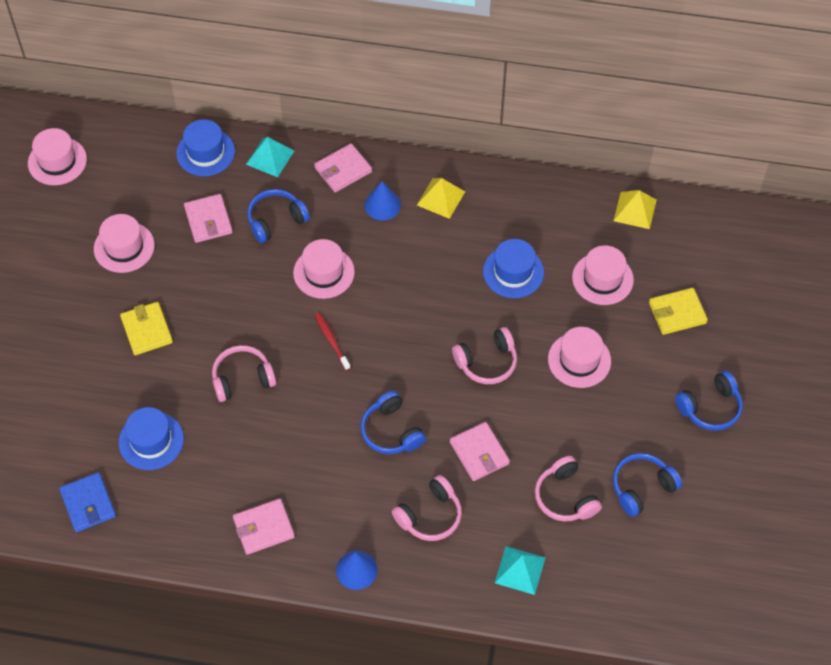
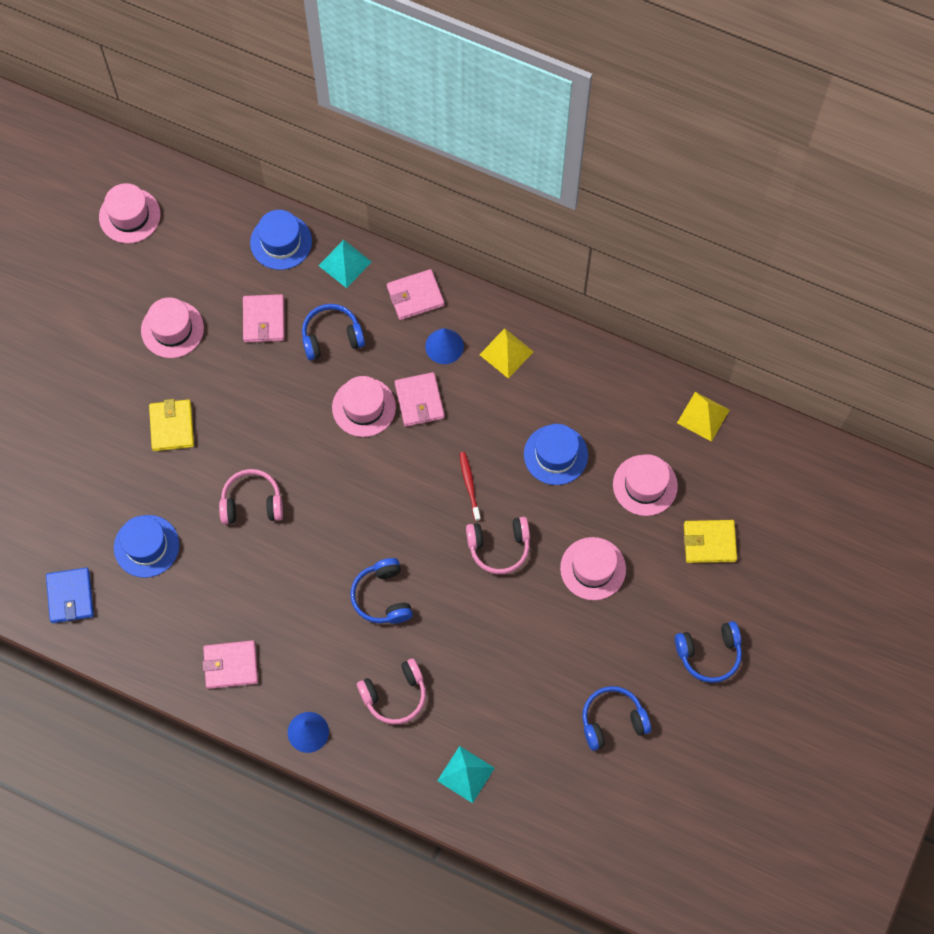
camera: 15 degrees right, 10 degrees up
red toothbrush [315,313,350,371] -> red toothbrush moved to [459,452,481,521]
pink wallet [450,422,510,481] -> pink wallet moved to [395,372,445,427]
pink headphones [535,456,602,521] -> none

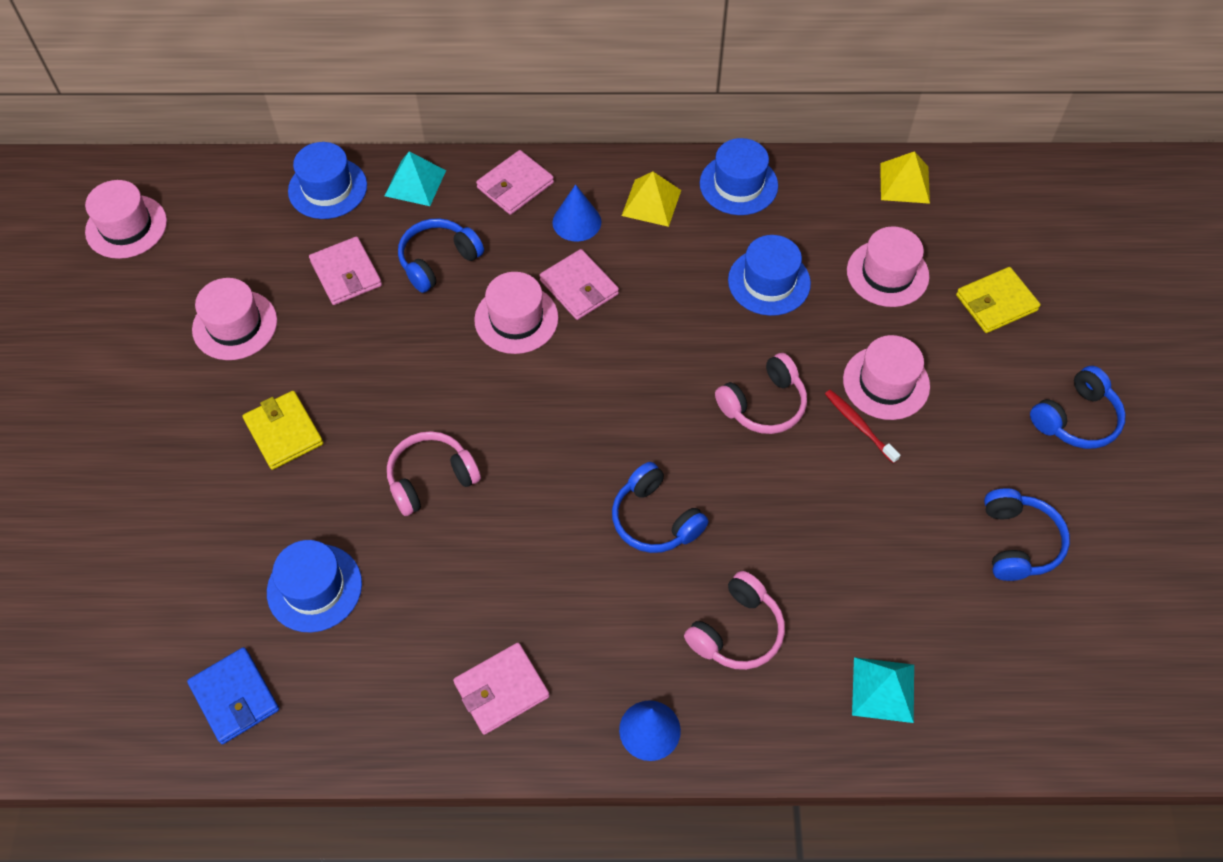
camera: 25 degrees left, 10 degrees down
red toothbrush [459,452,481,521] -> red toothbrush moved to [825,390,900,464]
blue headphones [582,686,651,751] -> blue headphones turned 135 degrees clockwise [984,488,1070,581]
none -> blue hat [700,138,778,215]

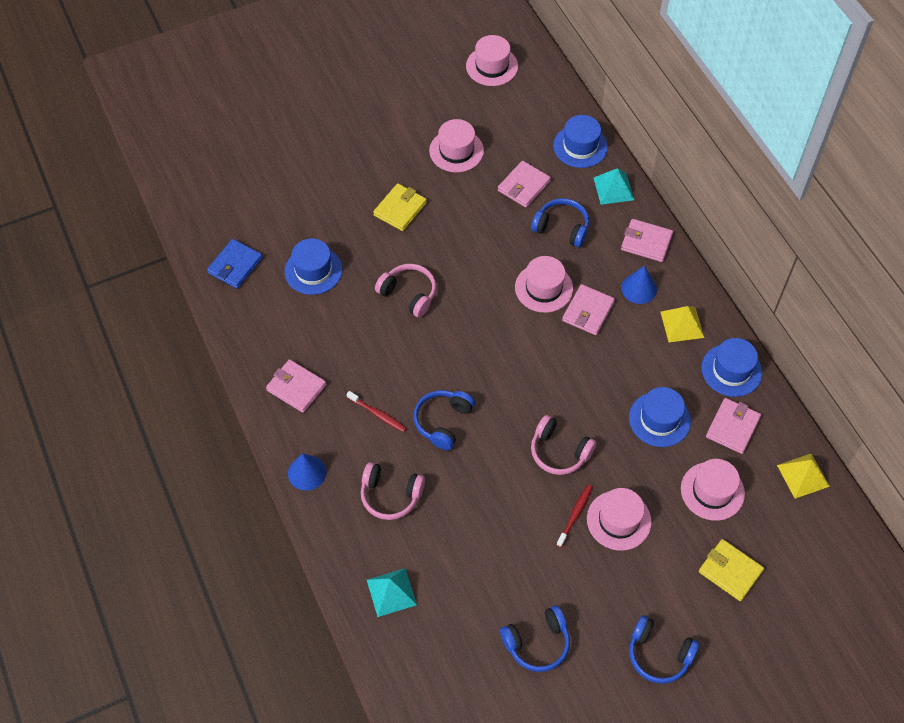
camera: 65 degrees right, 0 degrees up
none -> red toothbrush [347,391,407,432]
none -> pink wallet [706,398,761,454]

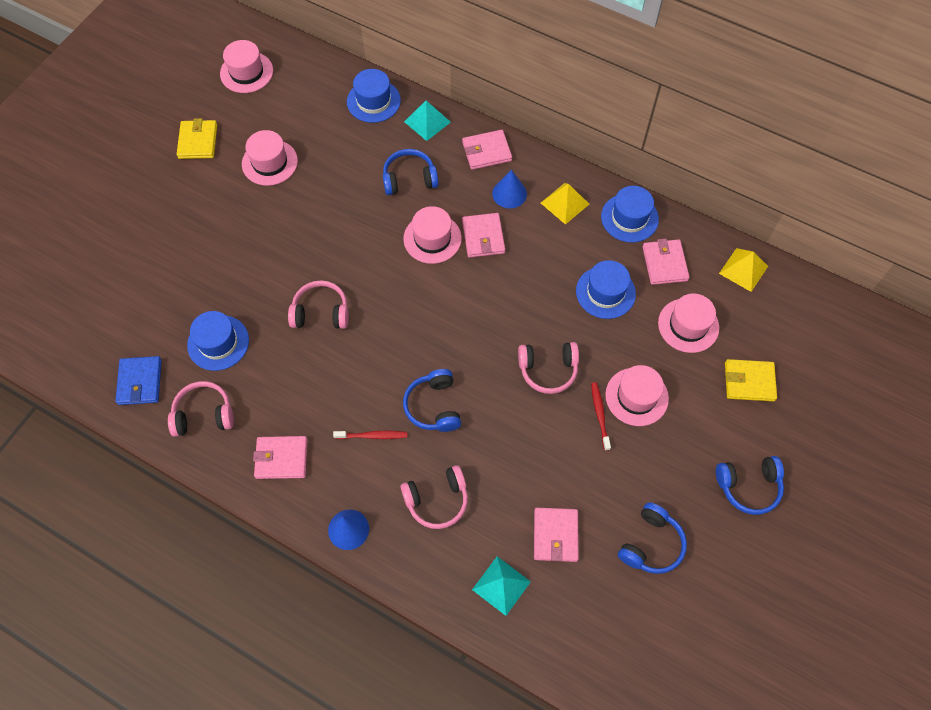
camera: 35 degrees left, 5 degrees up
yellow wallet [373,183,427,231] -> yellow wallet moved to [177,118,217,159]
pink wallet [498,161,551,208] -> pink wallet moved to [534,508,579,562]
none -> pink headphones [168,381,234,437]

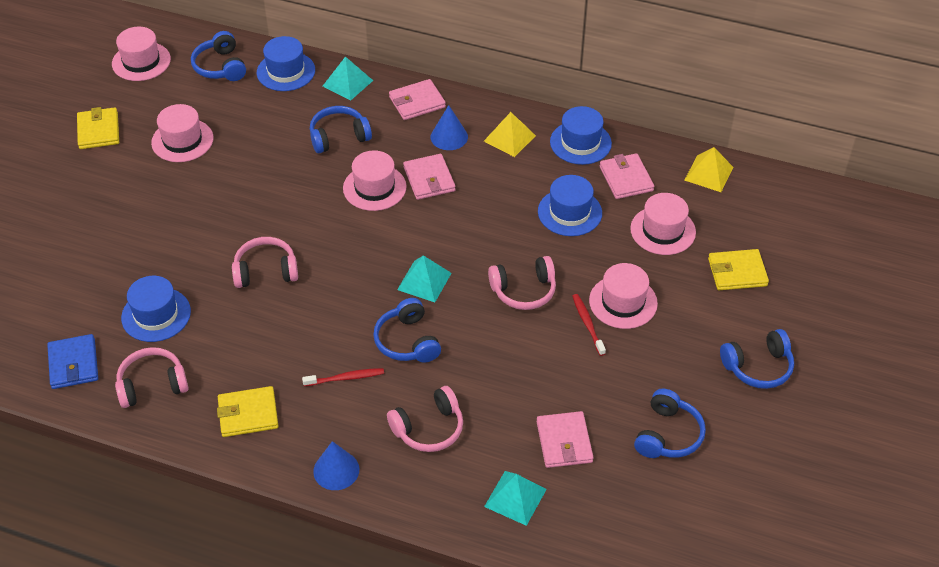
camera: 10 degrees left, 15 degrees down
pink wallet [253,436,307,479] -> yellow wallet [217,386,278,437]
none -> blue headphones [191,31,246,81]
none -> turquoise pyramid [397,255,451,302]

